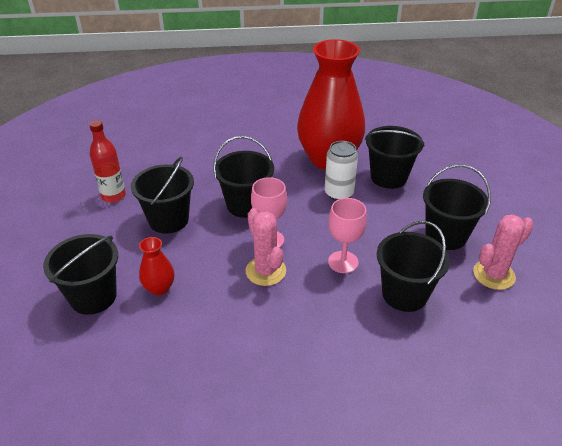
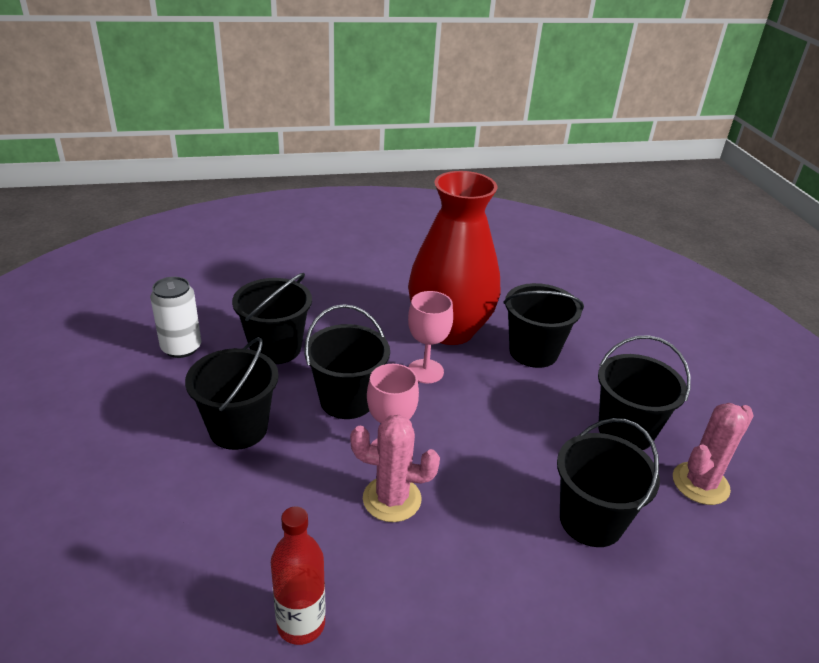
camera: 10 degrees left, 5 degrees down
black bucket [43,234,118,315] -> black bucket moved to [232,273,312,364]
red bottle [89,120,126,203] -> red bottle moved to [271,506,326,645]
red vase [139,237,174,296] -> none
pink cactus [246,208,286,286] -> pink cactus turned 45 degrees counterclockwise [350,415,440,522]
white can [325,141,358,200] -> white can moved to [150,277,201,358]
pink goblet [328,198,367,273] -> pink goblet moved to [408,291,453,383]

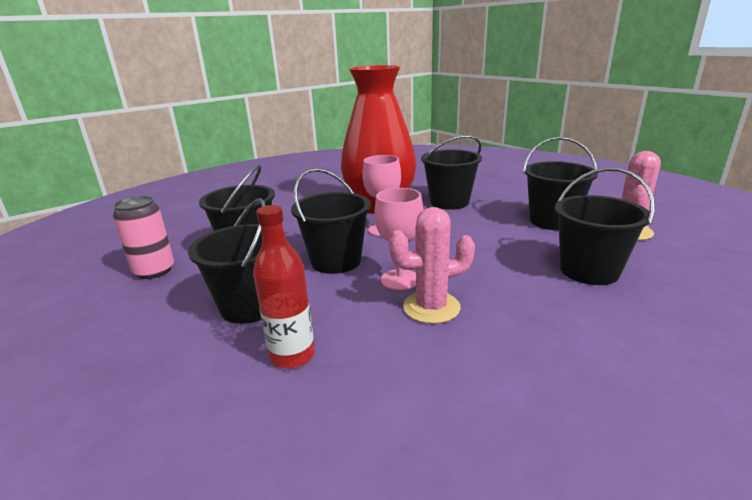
camera: 20 degrees left, 10 degrees down
white can [150,277,201,358] -> pink can [113,196,174,279]
red bottle [271,506,326,645] -> red bottle moved to [253,205,315,369]

